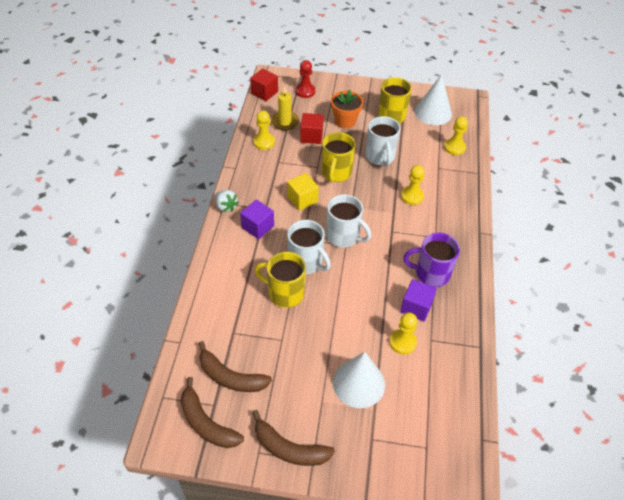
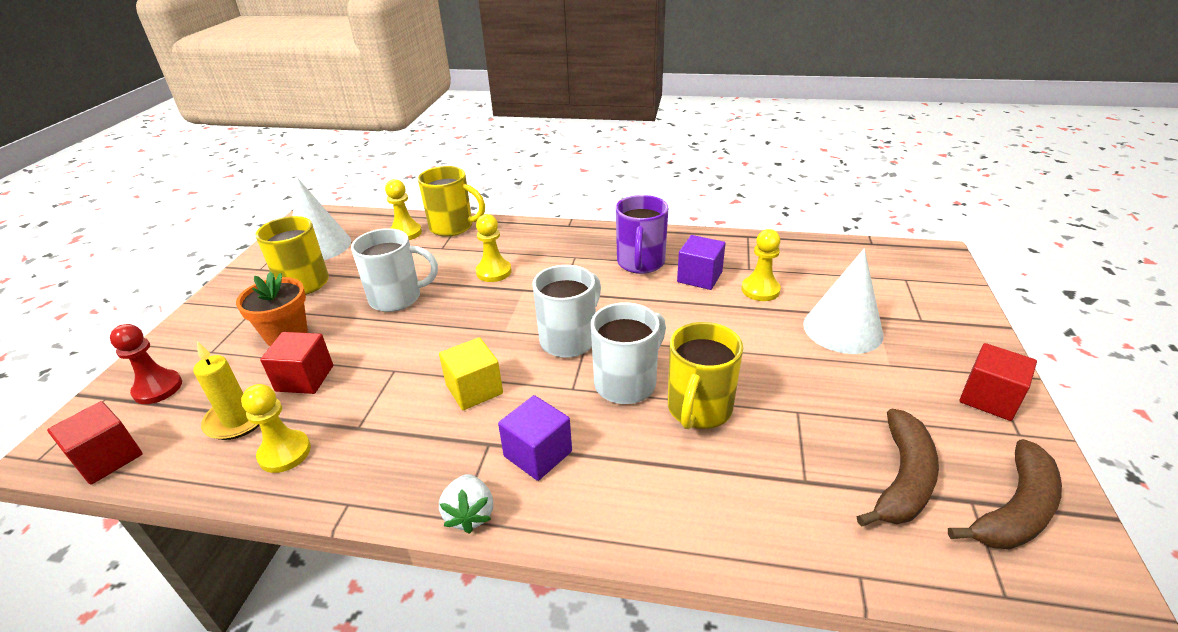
camera: 85 degrees left, 15 degrees down
white strawberry [215,190,239,212] -> white strawberry turned 120 degrees clockwise [439,474,493,534]
brown banana [252,410,335,466] -> red cube [960,343,1037,421]
yellow mug [321,132,355,183] -> yellow mug moved to [418,166,485,237]

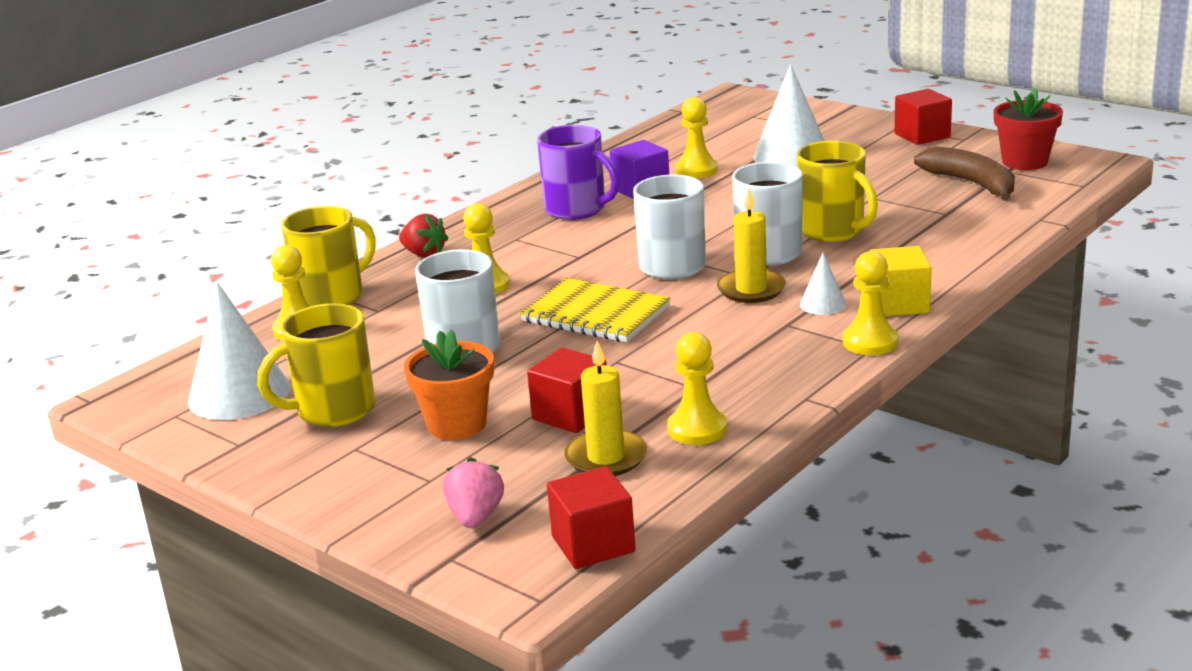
camera: 60 degrees left, 10 degrees down
red pawn [110,324,182,404] -> pink strawberry [443,457,504,528]
yellow cube [439,337,503,410] -> yellow cube moved to [870,246,932,316]
white strawberry [439,474,493,534] -> yellow pawn [843,251,898,355]
purple cube [498,395,572,481] -> white cone [800,253,847,315]
brown banana [948,439,1062,549] -> red flower pot [994,87,1063,170]
none -> red strawberry [399,214,448,258]
none -> yellow notebook [520,278,671,343]
none -> yellow candle [717,188,786,303]

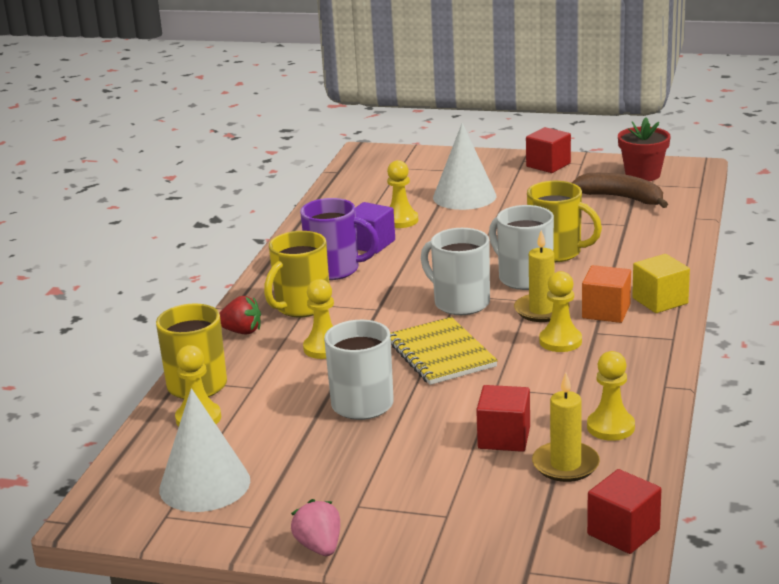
camera: 25 degrees left, 0 degrees up
yellow mug [257,303,375,427] -> yellow mug moved to [264,231,329,317]
orange flower pot [404,330,494,440] -> none
pink strawberry [443,457,504,528] -> pink strawberry moved to [291,499,340,556]
yellow notebook [520,278,671,343] -> yellow notebook turned 60 degrees clockwise [390,317,498,385]
white cone [800,253,847,315] -> orange cube [582,265,631,323]
yellow pawn [843,251,898,355] -> yellow pawn moved to [539,271,582,352]

